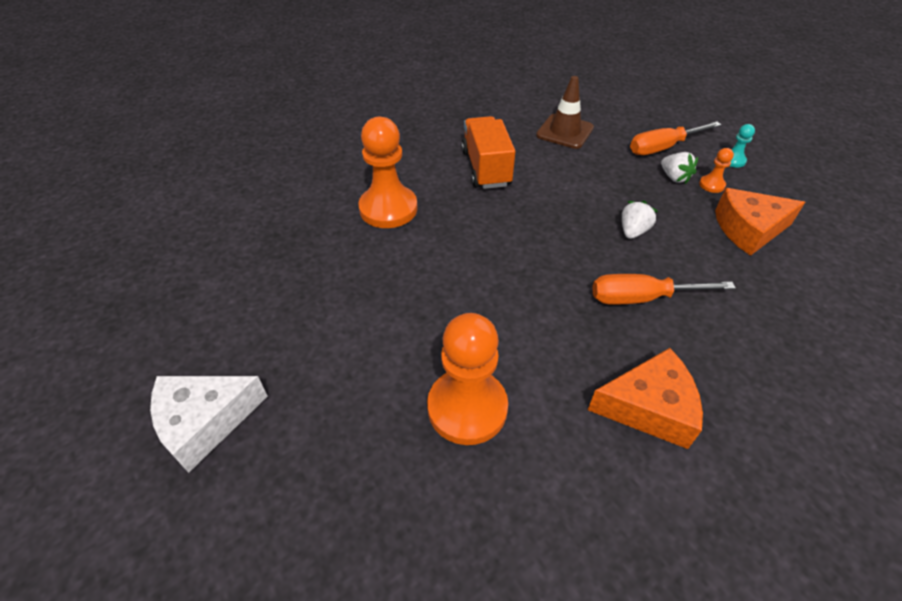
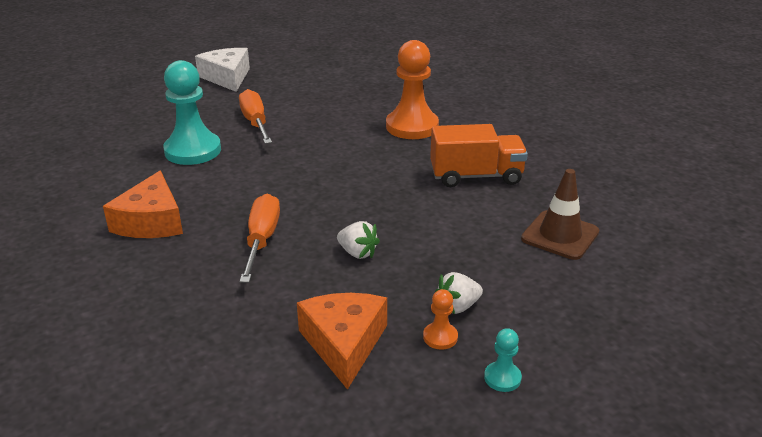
camera: 95 degrees right, 15 degrees down
orange pawn [427,313,508,445] -> turquoise pawn [163,60,221,165]
orange screwdriver [630,122,721,155] -> orange screwdriver moved to [239,89,272,144]

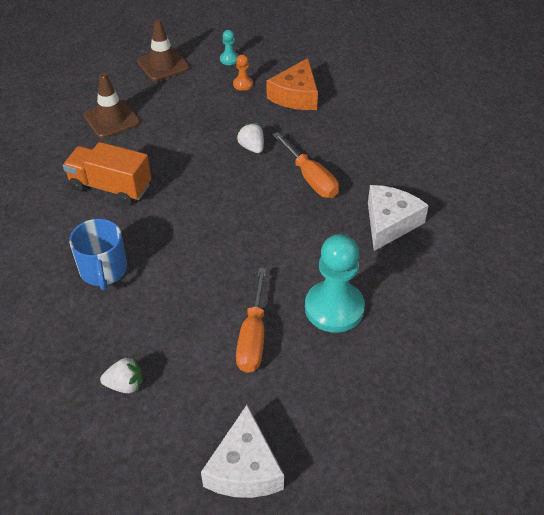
camera: 155 degrees left, 15 degrees up
orange cheese [103,170,183,238] -> white cheese [368,185,429,251]
orange screwdriver [240,193,280,283] -> orange screwdriver turned 60 degrees counterclockwise [273,132,339,198]
orange pawn [386,40,439,139] -> blue mug [69,219,127,290]
white strawberry [435,272,483,314] -> white strawberry moved to [100,356,142,393]
none -> brown traffic cone [137,19,189,81]

